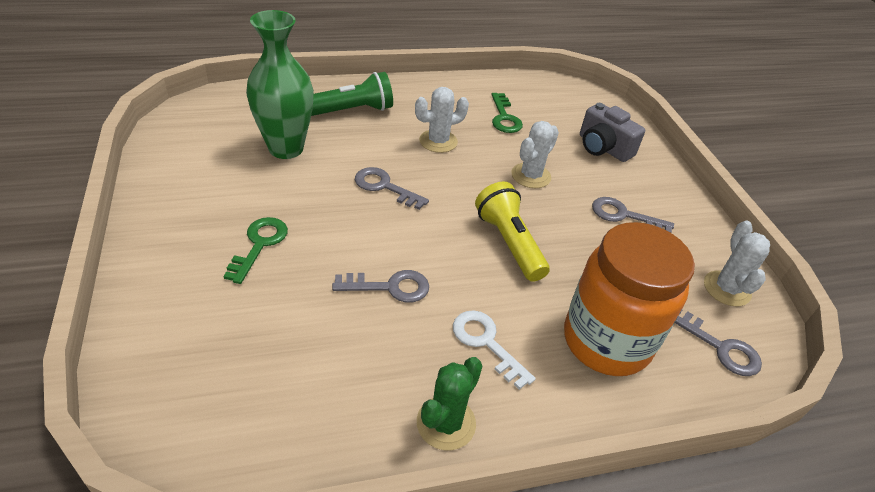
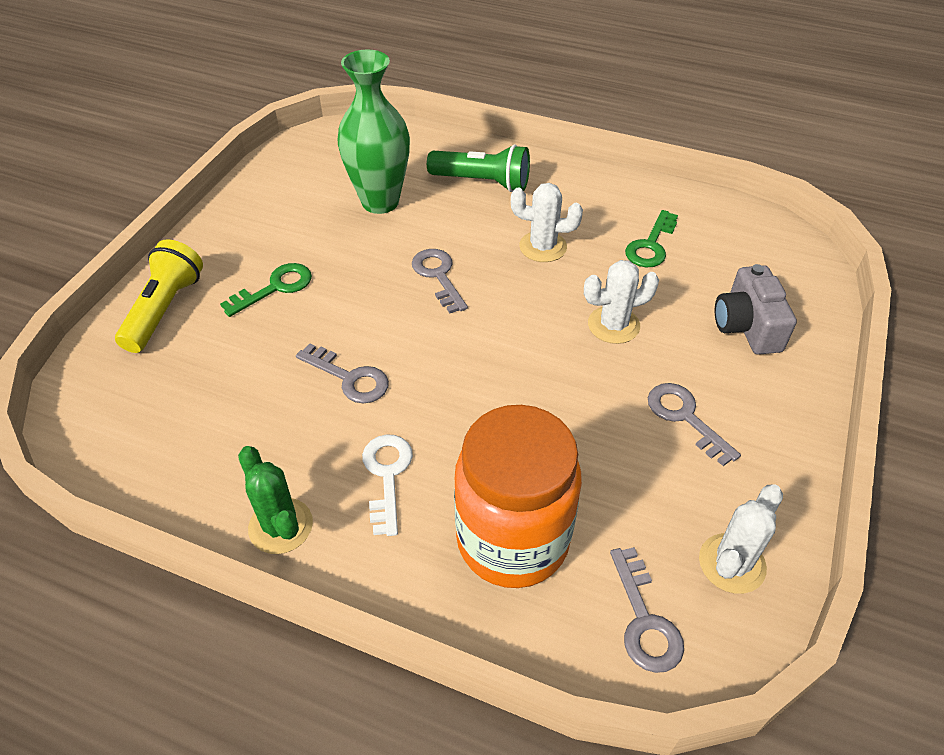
camera: 40 degrees right, 5 degrees up
green cactus [417,357,482,450] -> green cactus turned 75 degrees clockwise [238,446,313,554]
yellow flashlight [475,182,550,282] -> yellow flashlight moved to [115,239,203,353]

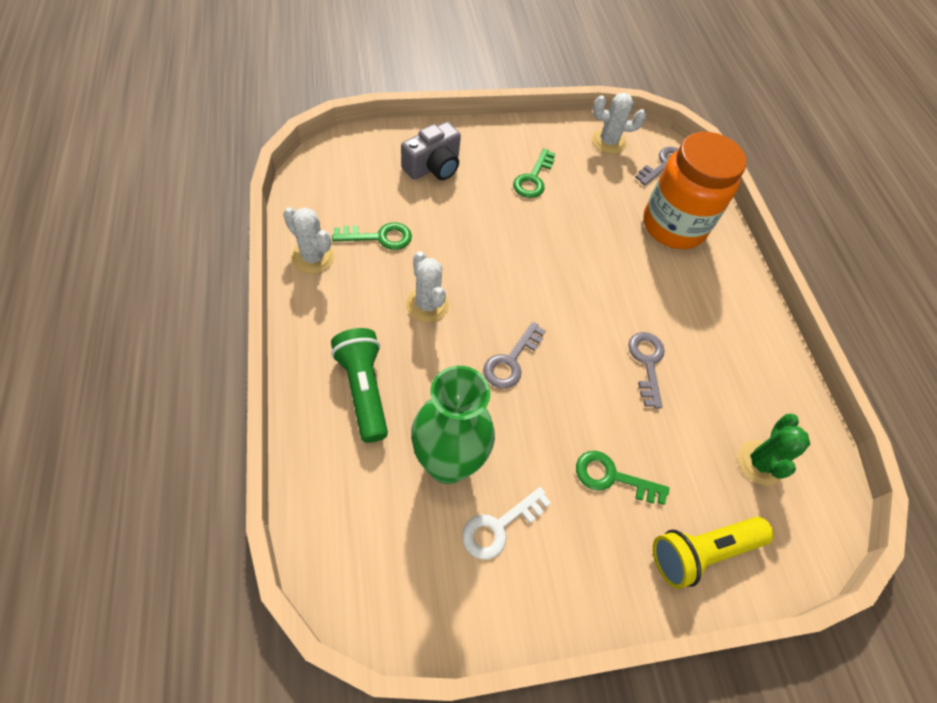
camera: 130 degrees left, 10 degrees up
green cactus [238,446,313,554] -> green cactus moved to [737,414,810,486]
white key [362,434,413,536] -> white key moved to [462,487,551,560]
white cactus [584,260,659,344] -> white cactus moved to [283,207,335,274]
grey key [648,383,741,466] -> green key [513,149,556,198]

